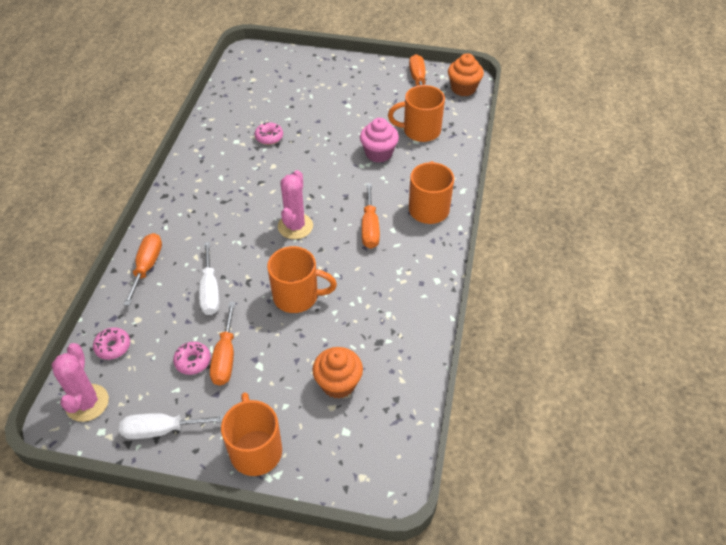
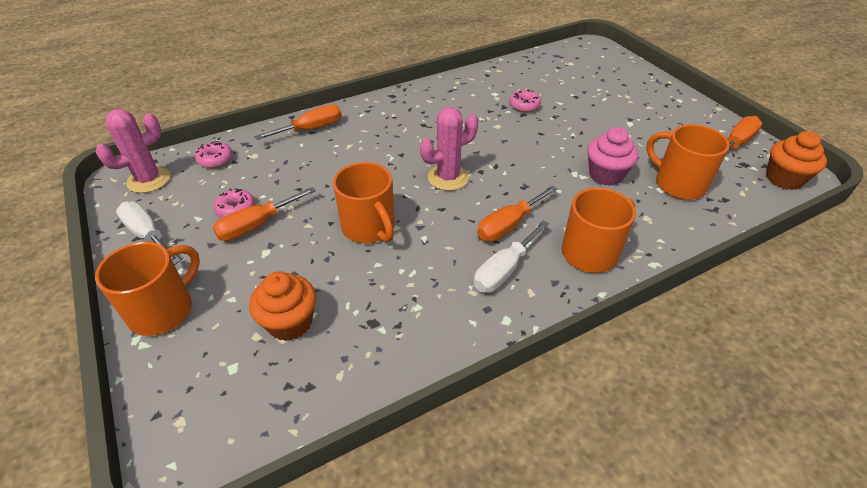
camera: 50 degrees right, 5 degrees down
white screwdriver [199,242,219,315] -> white screwdriver moved to [474,221,549,293]

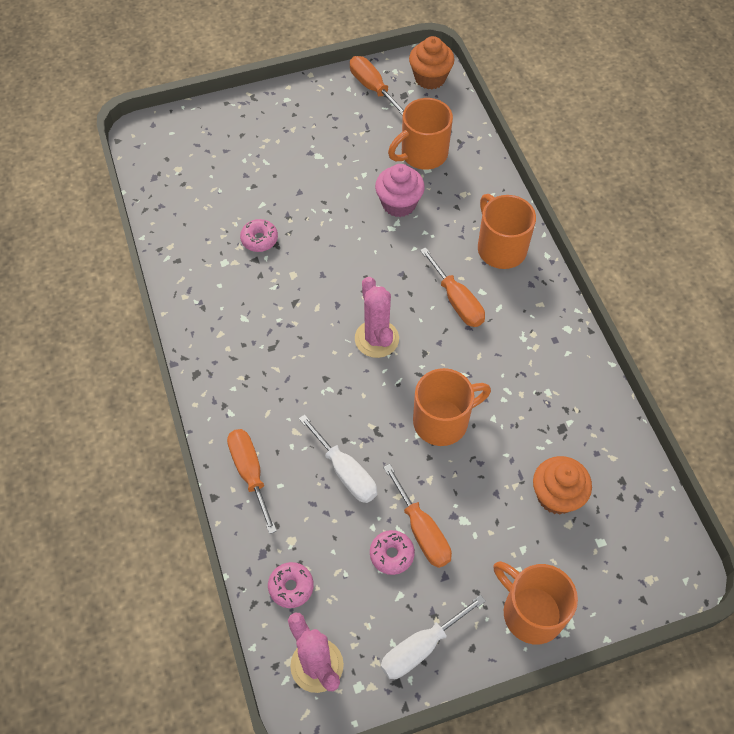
camera: 80 degrees left, 15 degrees up
white screwdriver [474,221,549,293] -> white screwdriver moved to [299,414,377,503]

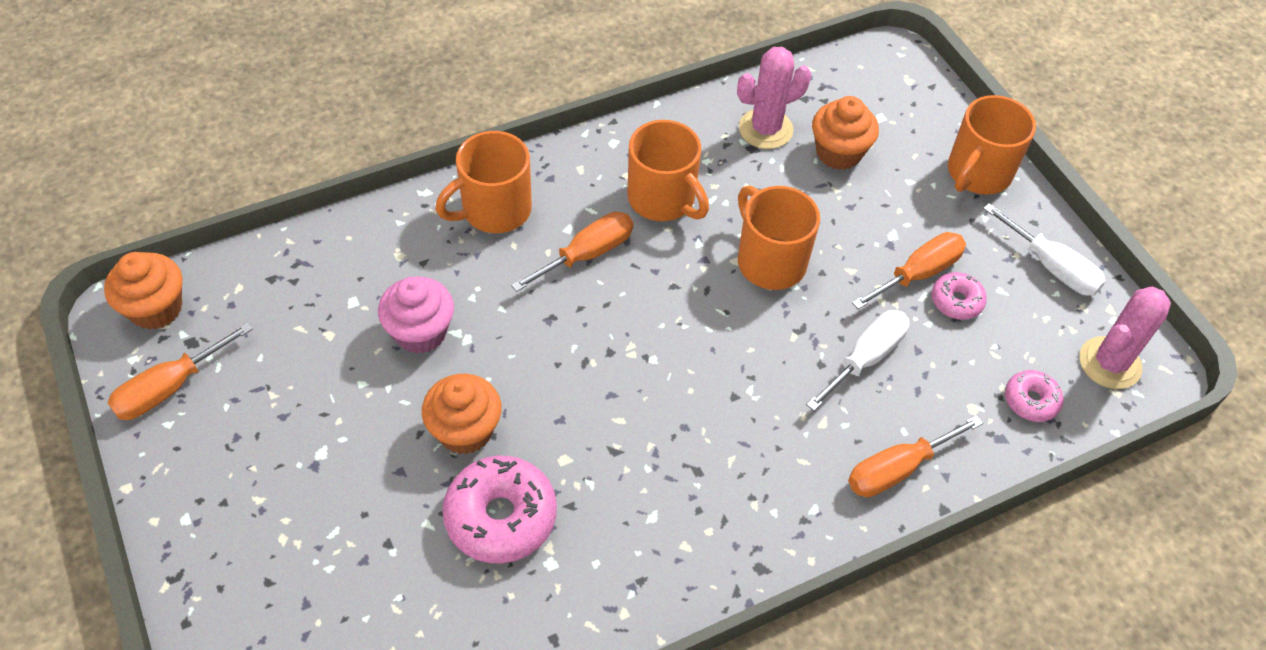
camera: 100 degrees left, 5 degrees down
pink donut [240,219,278,252] -> pink donut [442,456,557,564], size x1.83
pink cactus [355,277,399,358] -> pink cactus moved to [737,47,811,149]
orange mug [388,98,453,170] -> orange mug moved to [627,120,709,221]
none -> orange cupcake [422,374,502,454]

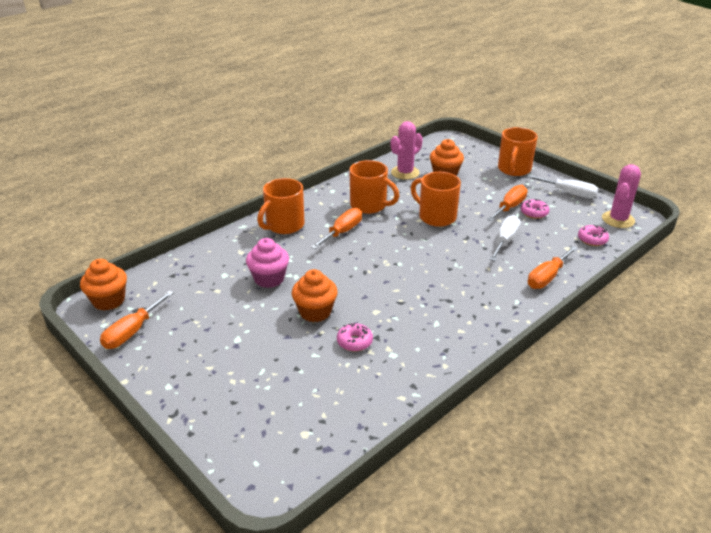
camera: 15 degrees left, 20 degrees down
pink donut [442,456,557,564] -> pink donut [337,323,373,352], size x0.55

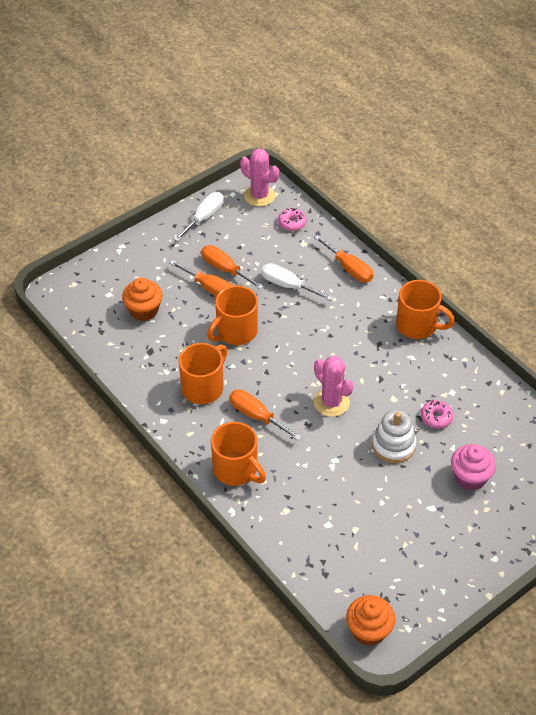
camera: 85 degrees left, 15 degrees up
orange screwdriver [100,291,174,349] -> orange screwdriver moved to [169,260,234,296]
pink cupcake [246,238,289,288] -> pink cupcake moved to [451,444,496,490]
orange cupcake [292,269,338,322] -> white stacking toy [372,410,416,463]
pink cactus [391,121,423,180] -> pink cactus moved to [314,356,354,417]
orange mug [498,127,538,176] -> orange mug moved to [396,280,455,339]
pink donut [521,199,549,219] -> none

